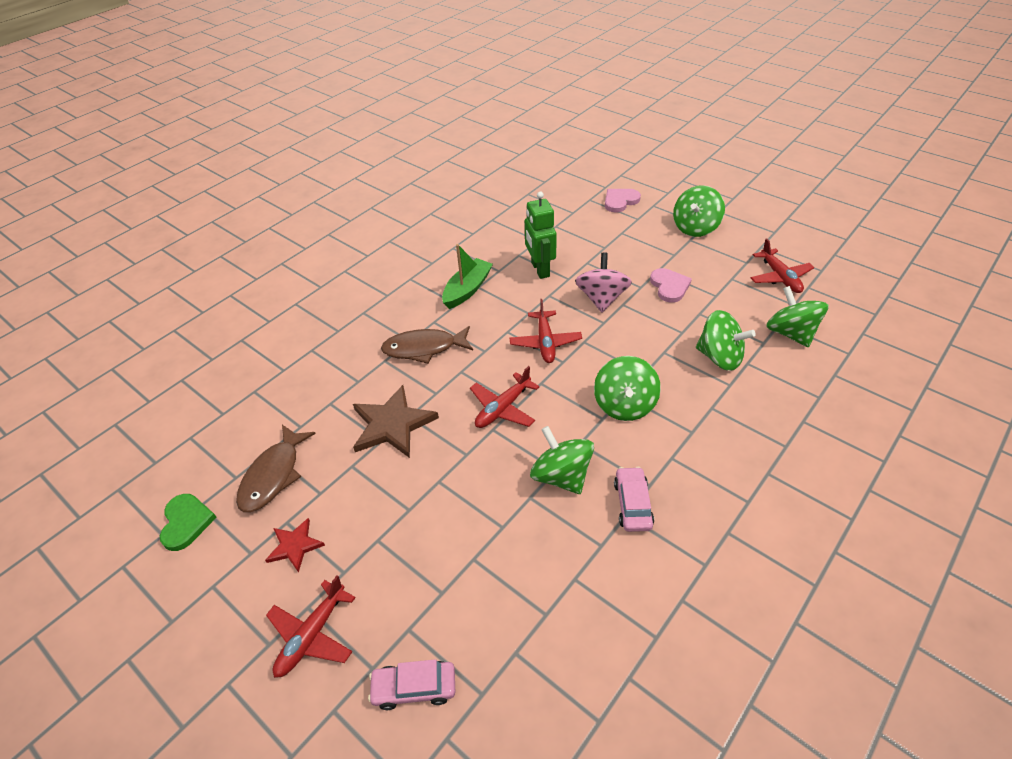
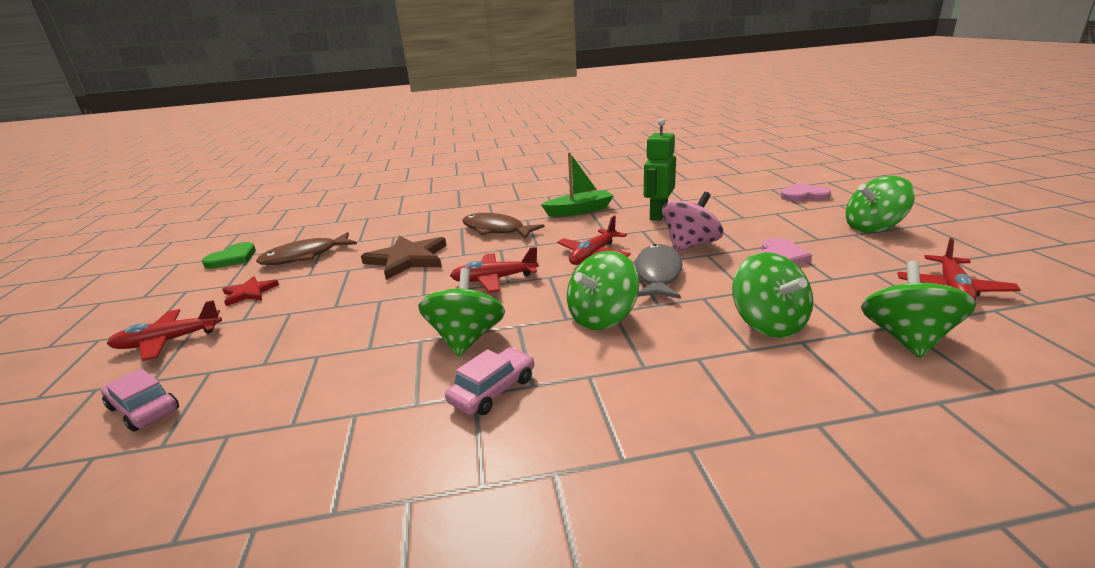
camera: 40 degrees right, 20 degrees down
none -> grey fish [632,244,682,299]

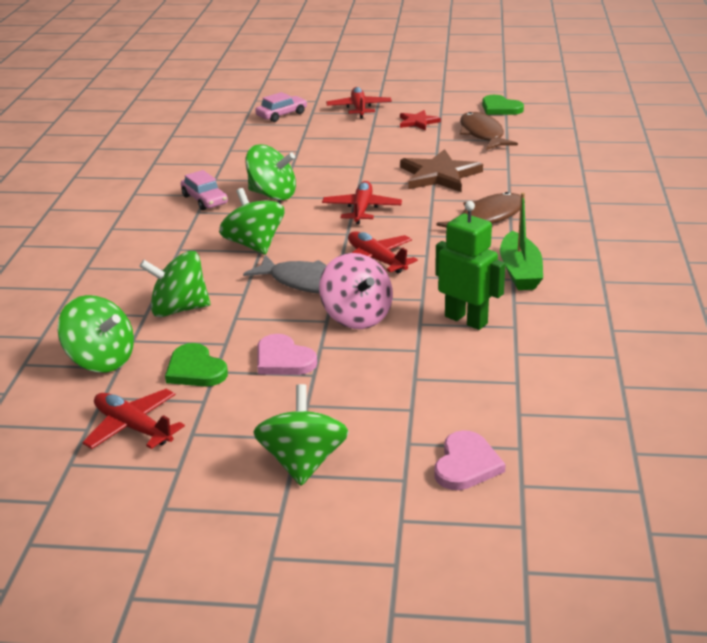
camera: 105 degrees right, 5 degrees up
none -> green heart [165,343,228,386]

